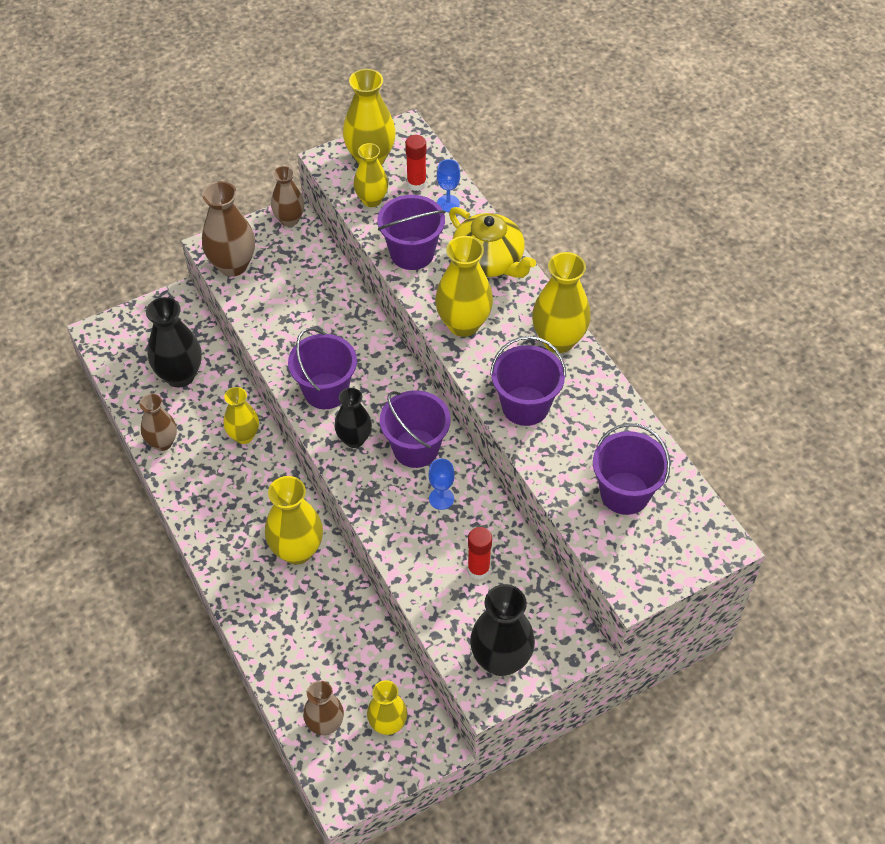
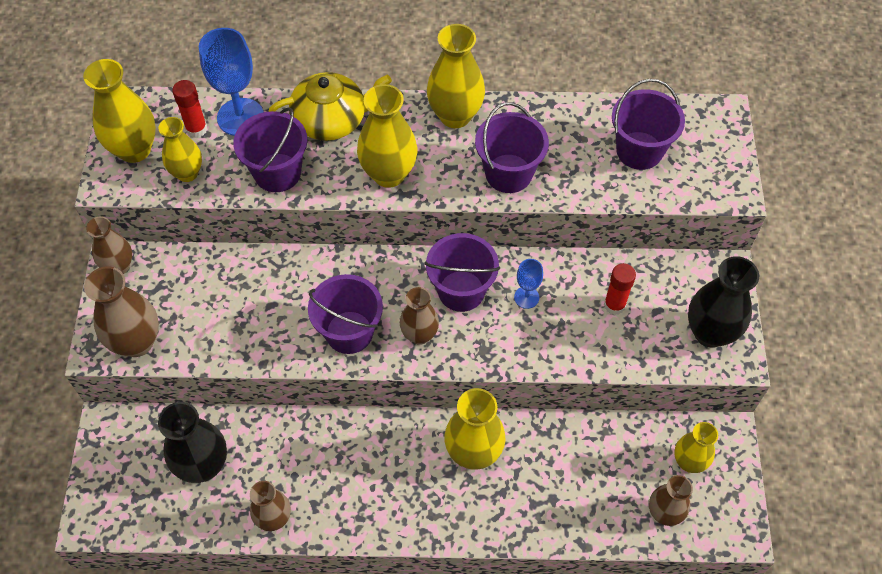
camera: 60 degrees left, 5 degrees up
yellow vase [224,387,259,444] -> none
black vase [334,388,372,448] -> brown vase [400,287,439,345]
blue goblet [437,159,460,212] -> blue goblet [199,28,264,136], size x1.92

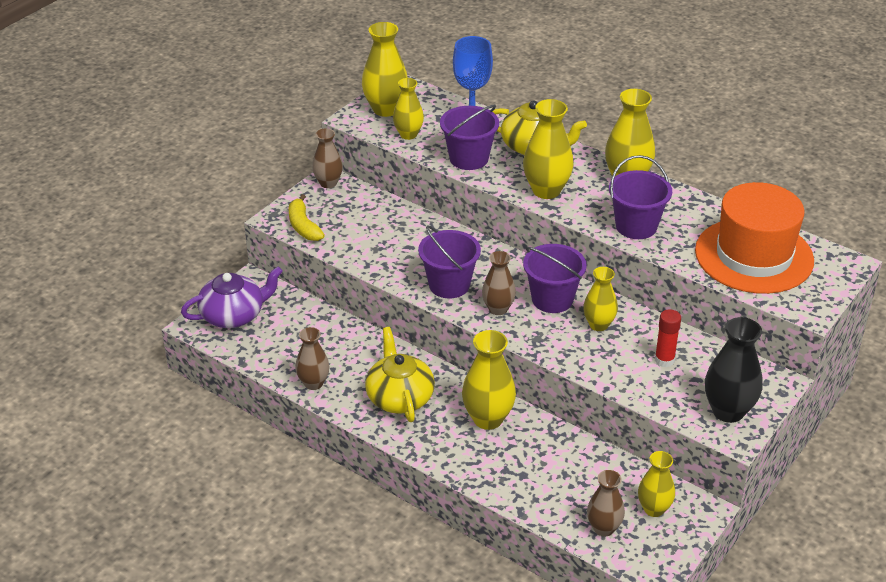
camera: 35 degrees right, 20 degrees down
brown vase [84,266,159,357] -> yellow banana [289,194,325,241]
black vase [158,402,227,483] -> none
red glue stick [172,80,208,138] -> none
blue goblet [514,259,543,309] -> yellow vase [583,267,618,331]
purple bucket [612,79,685,170] -> orange hat [695,182,814,294]
none -> purple teapot [181,266,283,328]
none -> yellow teapot [365,327,435,422]

